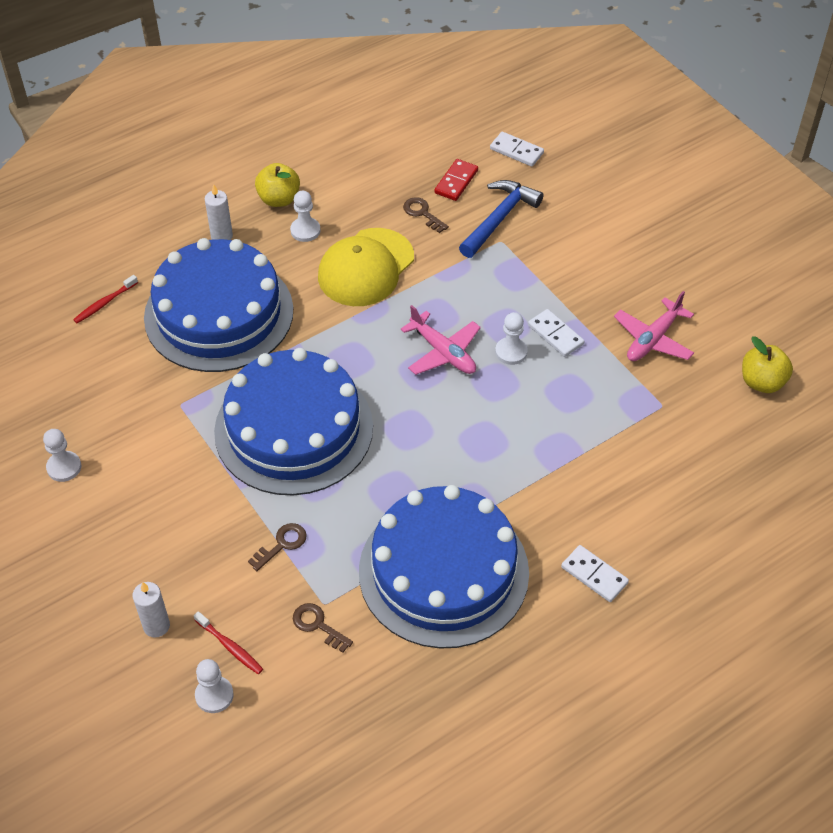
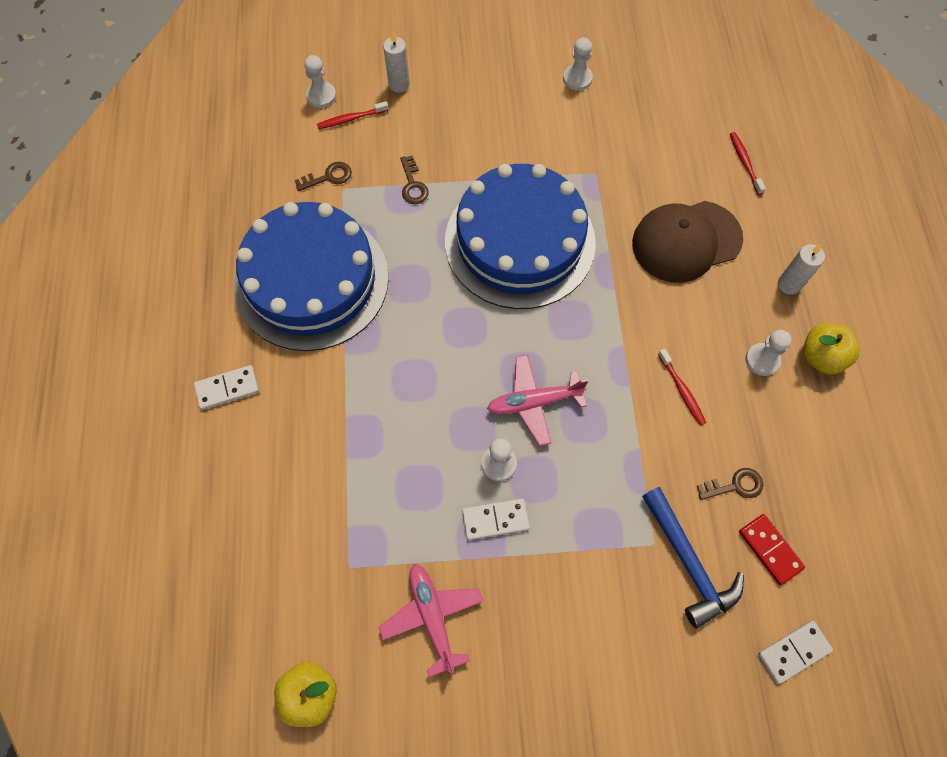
camera: 120 degrees right, 15 degrees up
blue cake [144,238,293,372] -> brown cap [632,201,743,283]
yellow cap [318,228,414,306] -> red toothbrush [658,349,706,425]

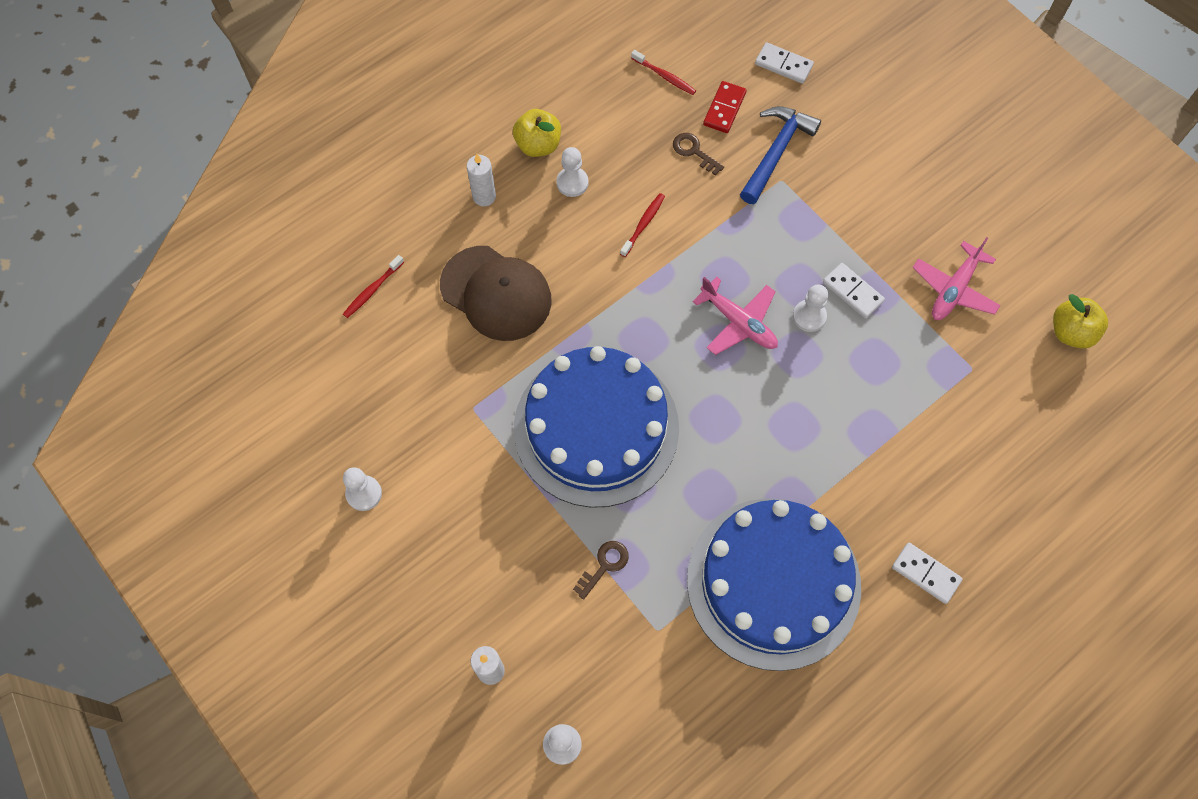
camera: 125 degrees left, 0 degrees up
brown key [295,162,352,191] -> none
red toothbrush [317,101,389,129] -> red toothbrush moved to [631,50,696,95]

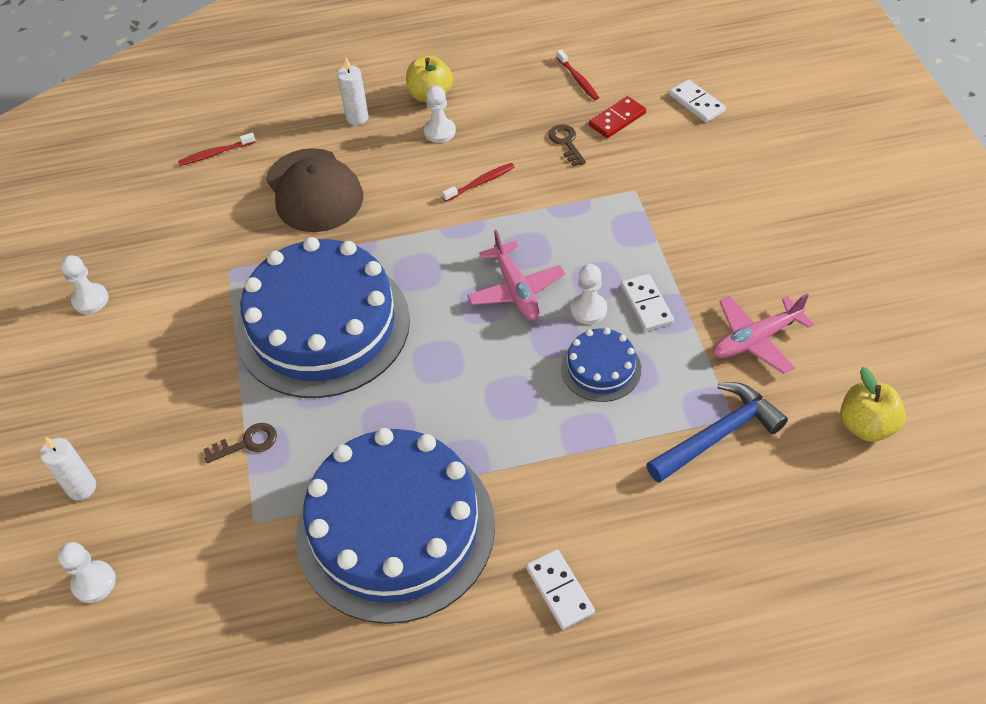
camera: 30 degrees right, 15 degrees down
blue hammer [740,106,821,204] -> blue hammer moved to [646,382,788,483]
none -> blue cake [561,328,641,402]

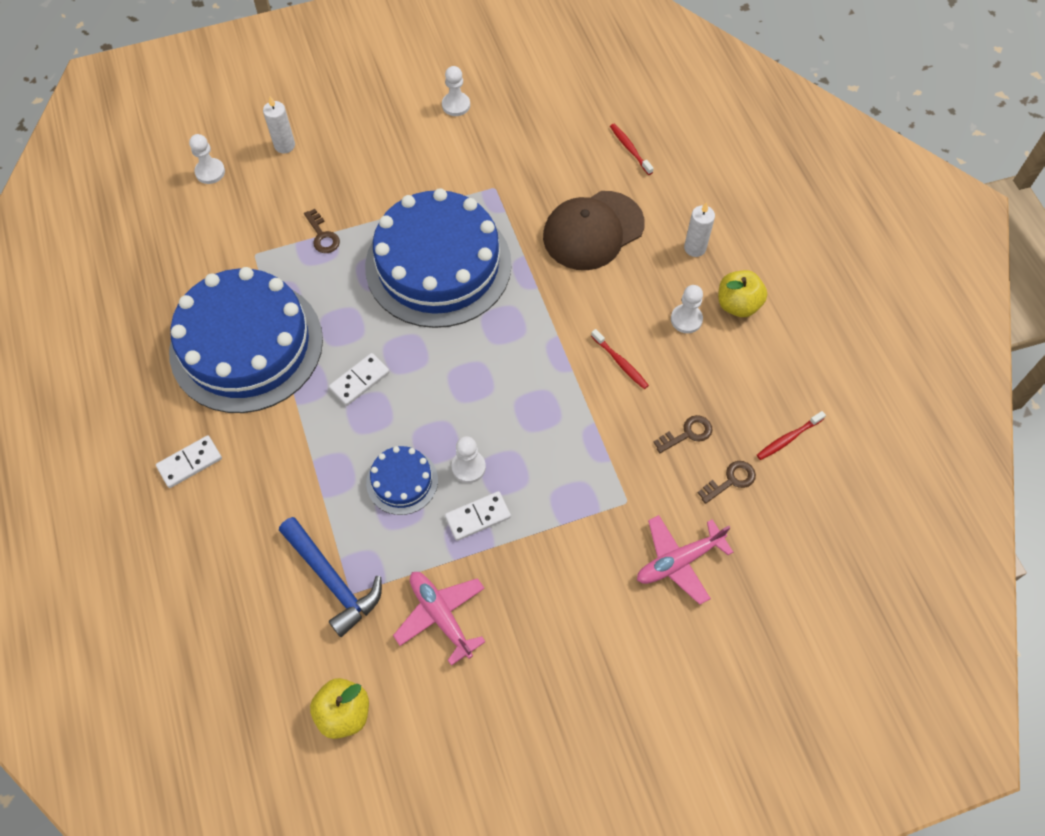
camera: 80 degrees right, 10 degrees up
pink plane [467,230,565,320] -> pink plane moved to [637,515,733,605]
red domino [589,96,646,138] -> brown key [698,461,756,504]
white domino [669,80,726,122] -> white domino moved to [329,353,390,406]

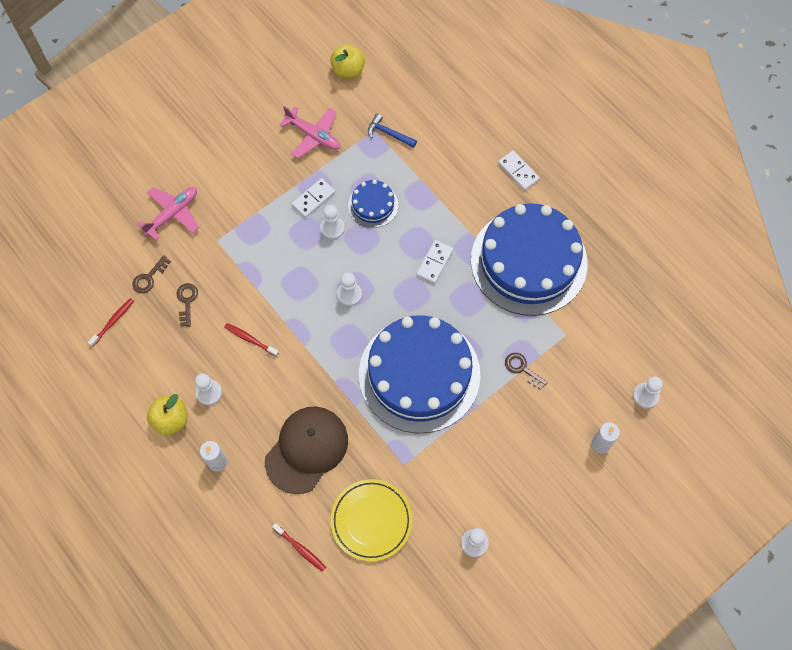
camera: 160 degrees right, 5 degrees up
white domino [156,435,222,488] -> white domino turned 75 degrees counterclockwise [498,151,540,191]
blue hammer [279,517,382,637] -> blue hammer [368,114,417,148], size x0.60
brown key [653,415,713,453] -> brown key turned 135 degrees clockwise [177,283,198,327]
none -> yellow plate [330,479,412,561]
none -> white pawn [337,272,362,306]

